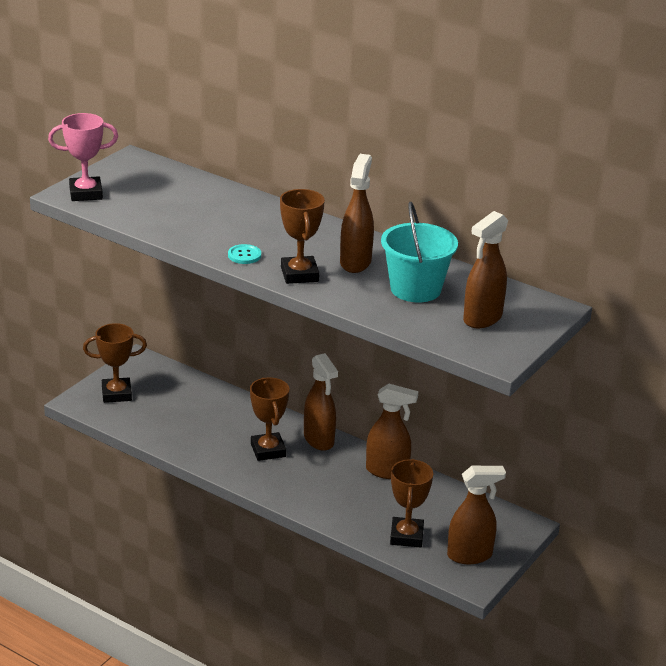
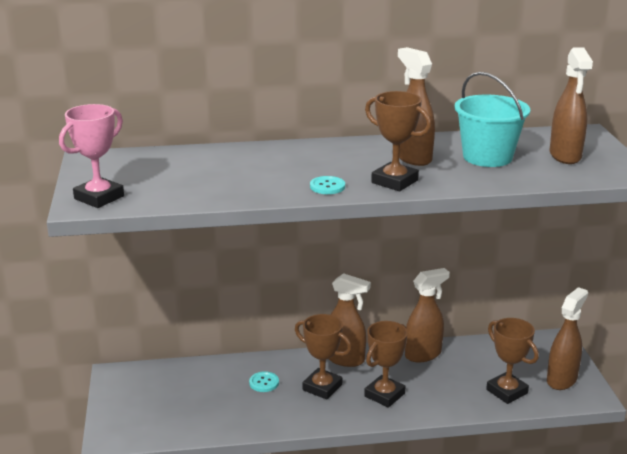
camera: 40 degrees left, 5 degrees down
brown trophy [83,323,147,403] -> brown trophy moved to [364,321,408,408]
none -> turquoise button [249,371,279,392]

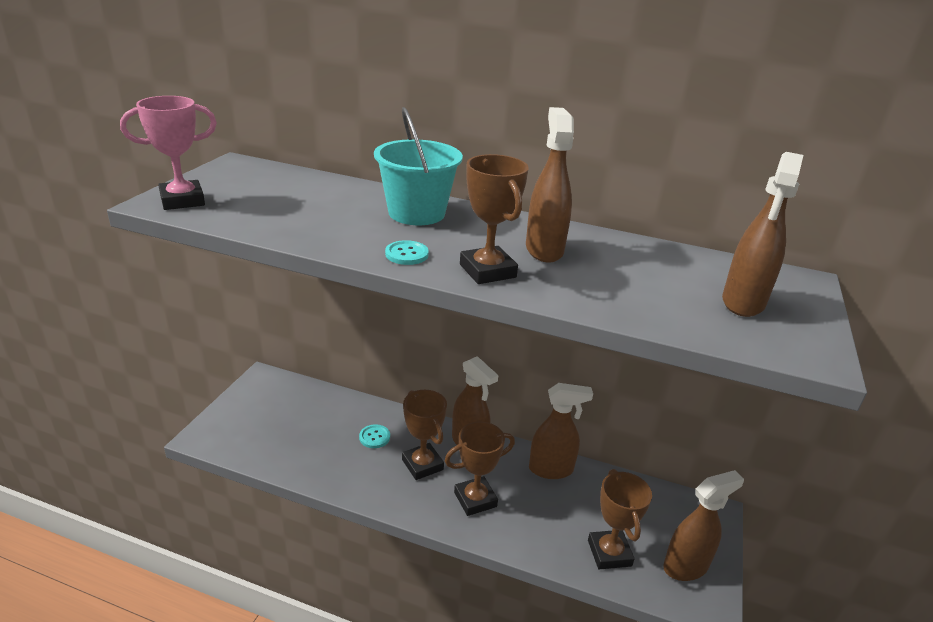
camera: 25 degrees right, 5 degrees up
turquoise bucket [454,72,530,167] -> turquoise bucket moved to [374,107,463,225]

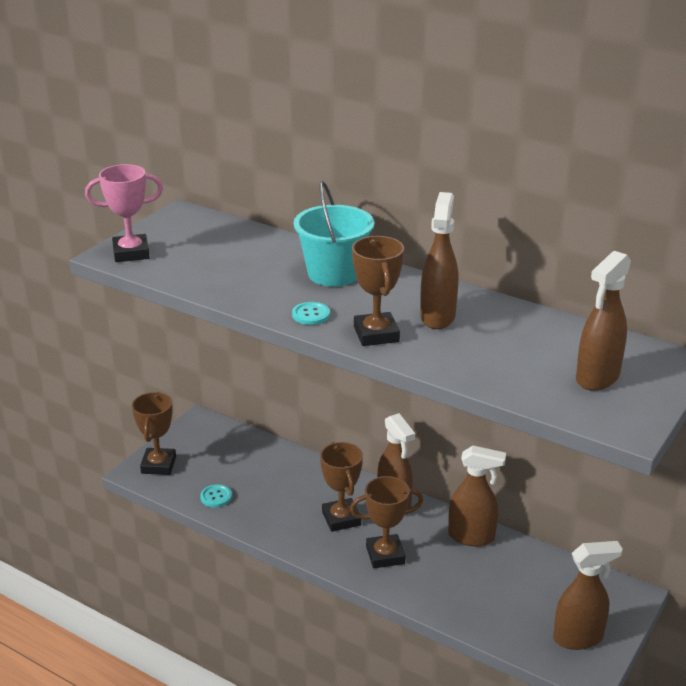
camera: 15 degrees right, 0 degrees up
turquoise button [359,424,390,448] -> turquoise button moved to [200,484,232,507]
brown trophy [588,469,652,569] -> brown trophy moved to [132,392,176,475]

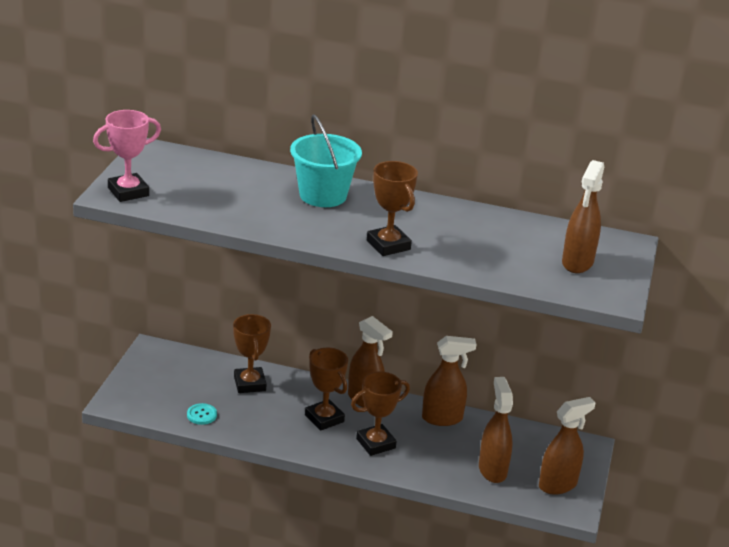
camera: 20 degrees left, 0 degrees up
brown trophy [132,392,176,475] -> brown trophy moved to [233,314,271,393]
turquoise button [292,302,330,325] -> none
brown spray bottle [420,192,458,329] -> brown spray bottle moved to [479,377,513,483]

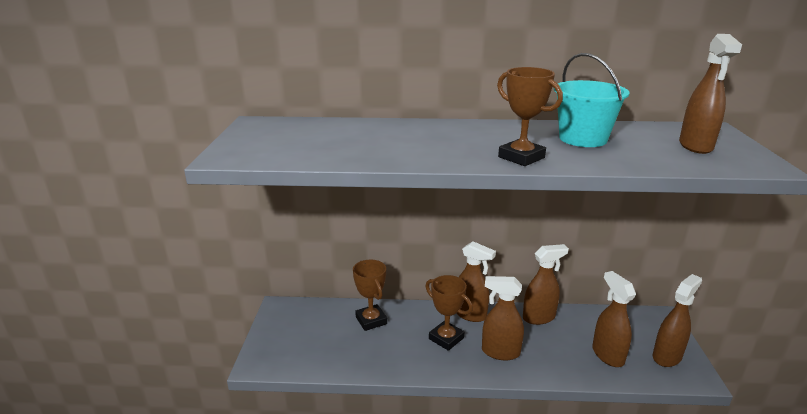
camera: 10 degrees left, 5 degrees down
pink trophy [93,110,161,202] -> none
turquoise button [187,403,217,425] -> none
turquoise bucket [290,114,362,207] -> turquoise bucket moved to [554,53,629,147]
brown trophy [351,372,410,456] -> brown spray bottle [482,276,524,360]

